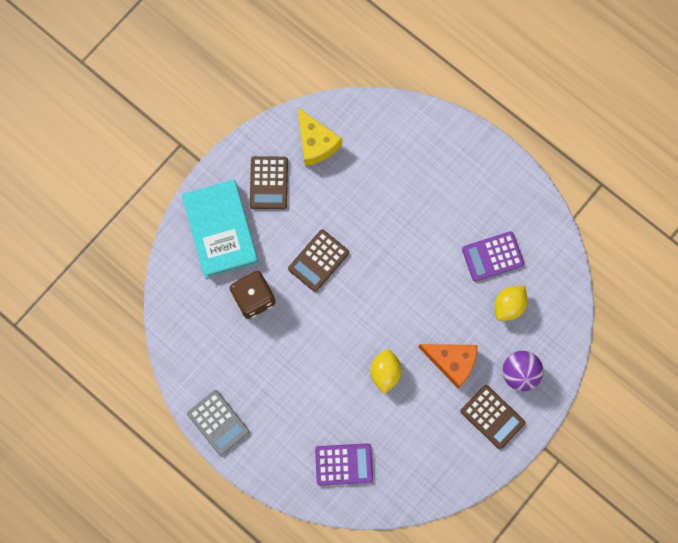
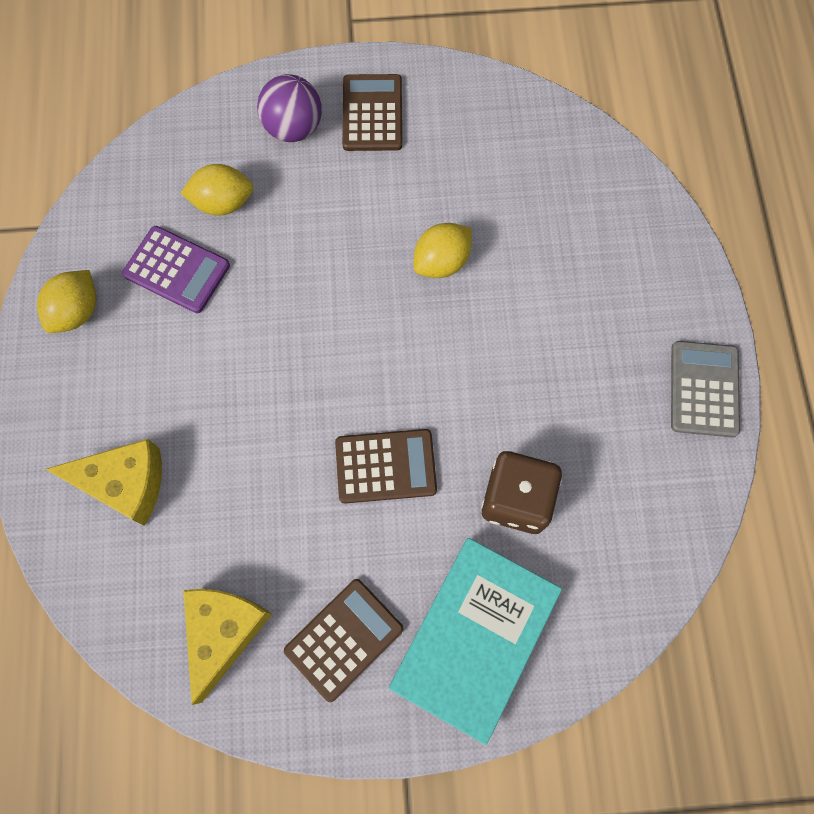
camera: 135 degrees left, 5 degrees down
purple calculator [315,443,373,486] -> none
orange cheese [419,344,478,388] -> none
none -> yellow lemon [37,270,97,333]
none -> yellow cheese [46,439,162,526]

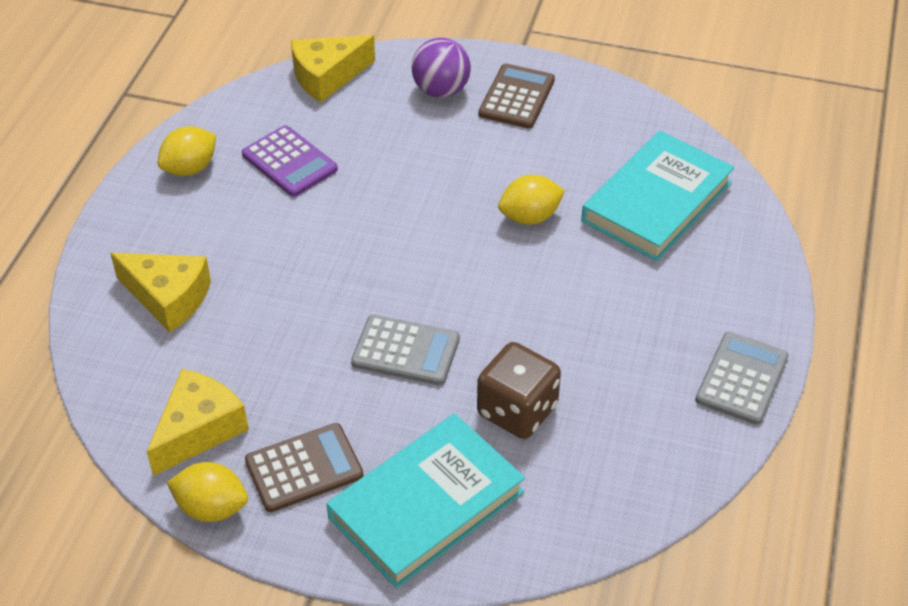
camera: 20 degrees right, 25 degrees down
yellow lemon [181,164,253,216] -> yellow lemon moved to [167,462,248,522]
brown calculator [335,429,437,504] -> grey calculator [351,315,460,385]
none -> yellow cheese [291,35,375,103]
none -> turquoise book [581,131,735,261]

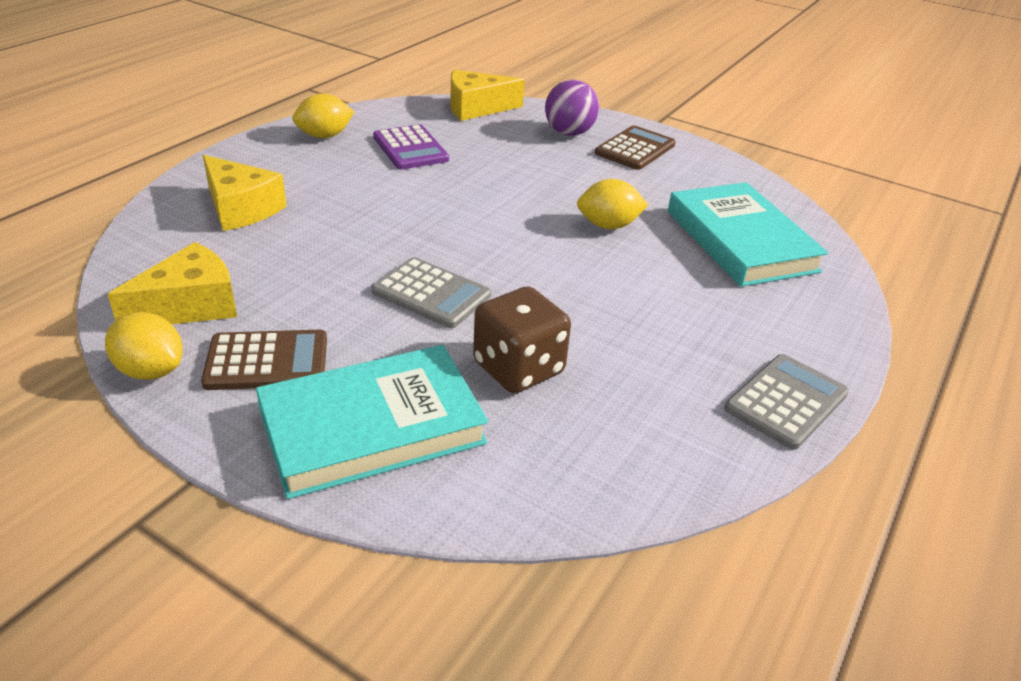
camera: 15 degrees right, 10 degrees down
turquoise book [581,131,735,261] -> turquoise book turned 75 degrees counterclockwise [668,182,828,287]

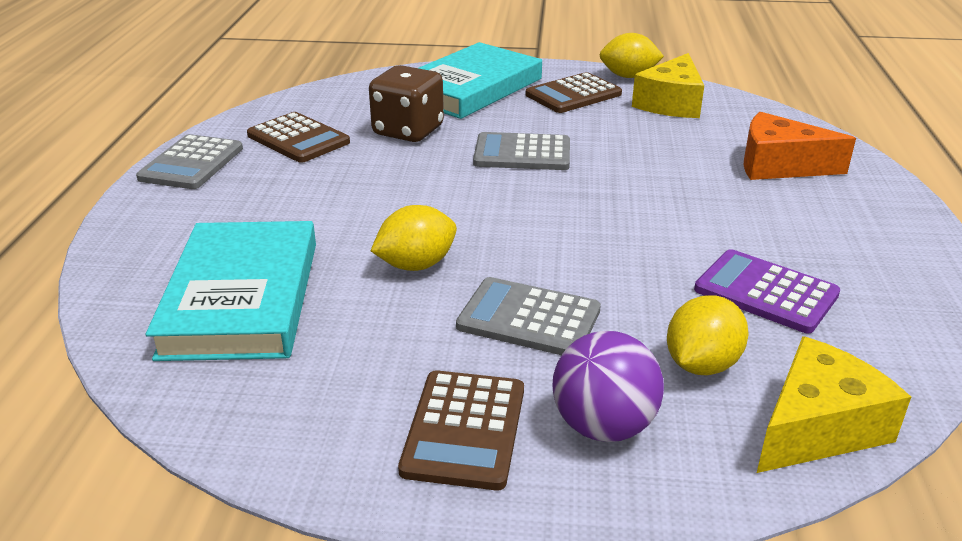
camera: 155 degrees right, 5 degrees down
yellow cheese [203,155,287,231] -> orange cheese [744,112,856,180]
yellow lemon [292,93,354,138] -> yellow lemon moved to [667,295,749,375]
turquoise book [668,182,828,287] -> turquoise book turned 45 degrees clockwise [146,221,316,361]
none -> brown calculator [247,112,350,163]
none -> grey calculator [456,277,601,355]

